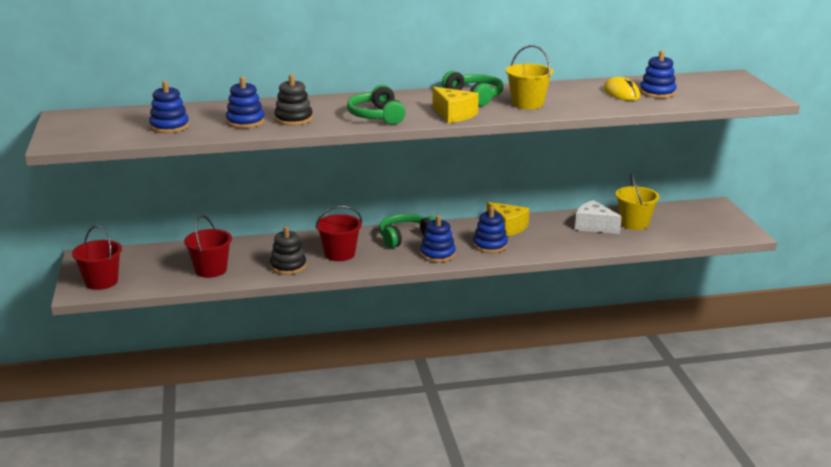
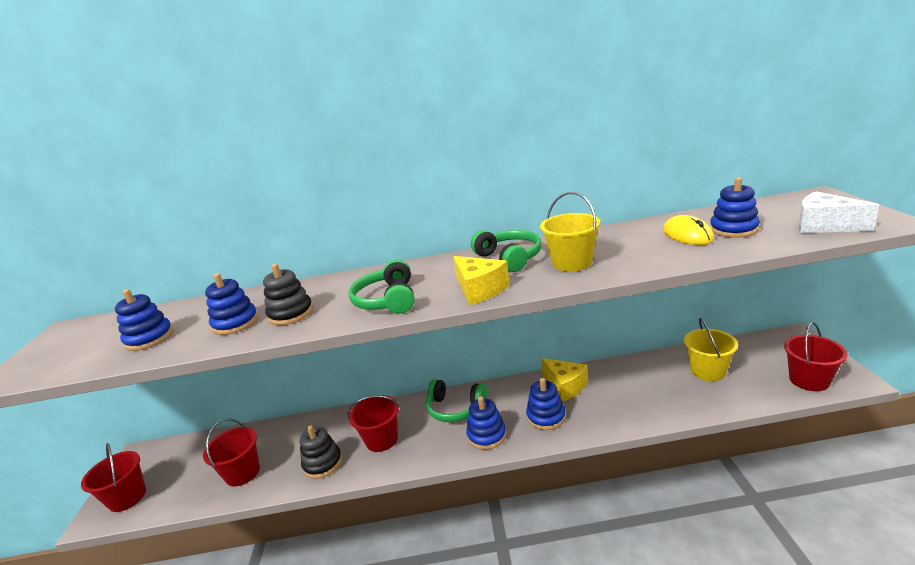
camera: 10 degrees right, 0 degrees up
green headphones [379,214,436,248] -> green headphones turned 135 degrees counterclockwise [426,379,488,422]
white cheese [575,200,622,234] -> white cheese moved to [798,192,879,233]
none -> red bucket [784,322,848,391]

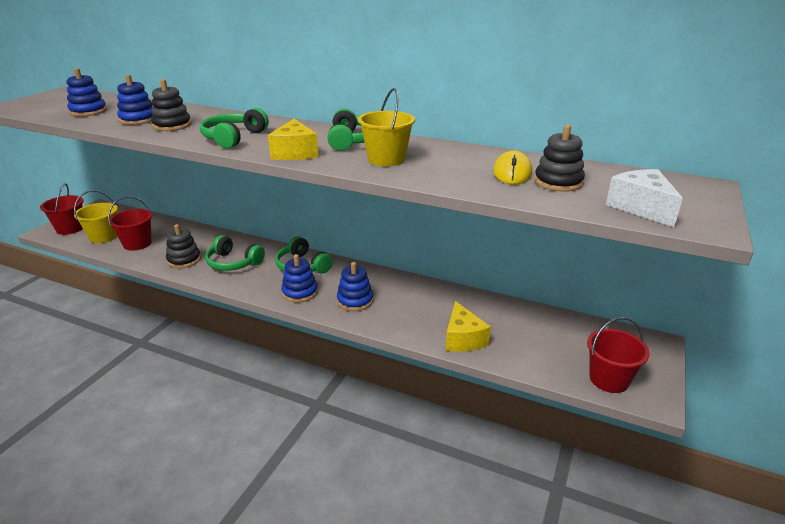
camera: 25 degrees right, 5 degrees up
red bucket [347,395,400,452] -> green headphones [205,235,265,271]
yellow cheese [541,358,588,402] -> yellow cheese moved to [445,301,491,352]
yellow bucket [684,318,738,381] -> yellow bucket moved to [74,190,118,243]
blue stacking toy [710,177,760,238] -> black stacking toy [534,125,585,192]

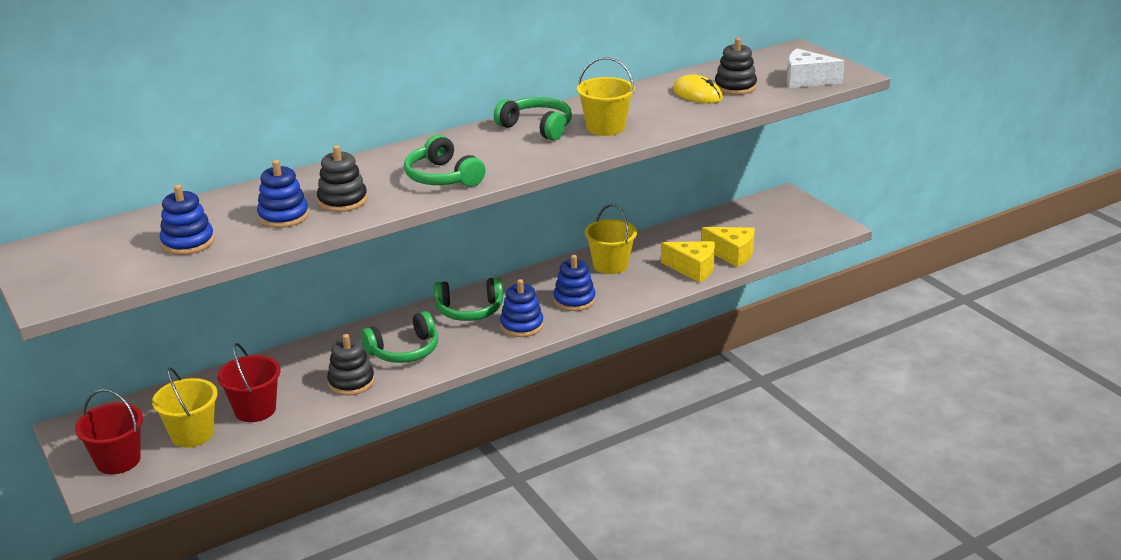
camera: 55 degrees left, 0 degrees up
yellow cheese [268,119,318,160] -> yellow cheese moved to [701,227,755,267]
red bucket [587,317,649,393] -> none
none -> yellow bucket [585,204,637,274]

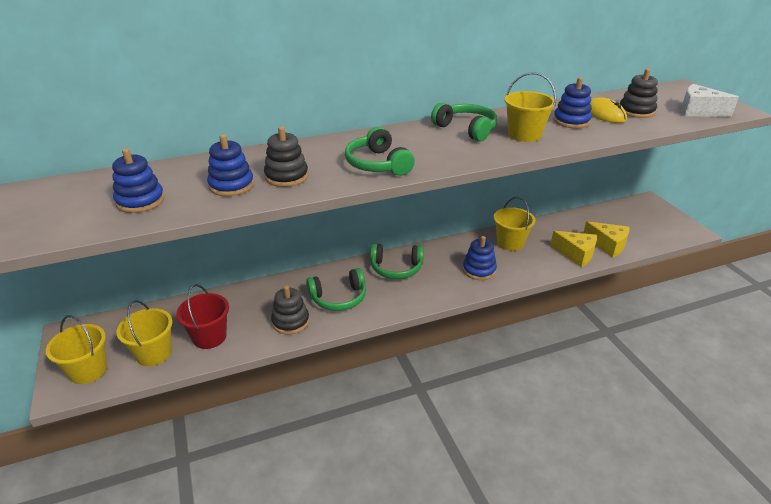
camera: 10 degrees right, 5 degrees up
red bucket [75,389,143,474] -> yellow bucket [46,315,107,384]
blue stacking toy [500,279,544,337] -> blue stacking toy moved to [553,77,592,128]

